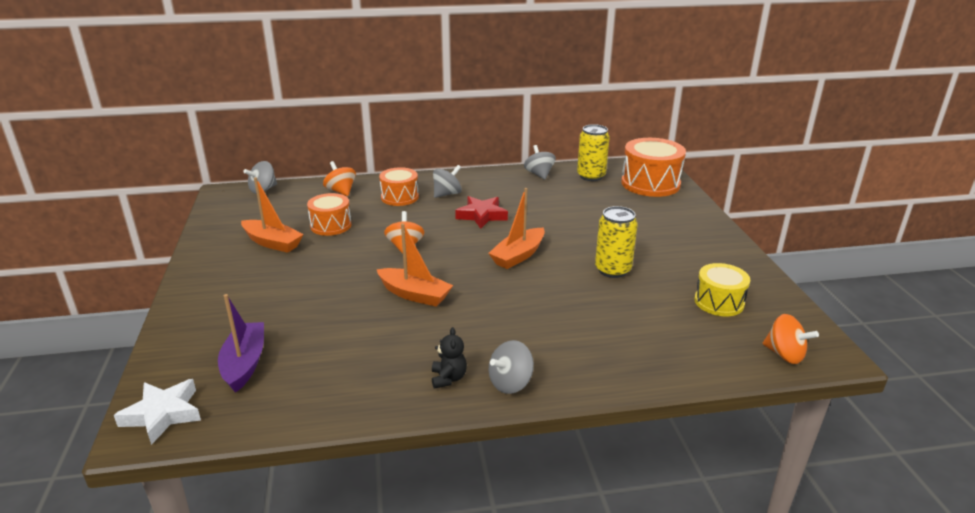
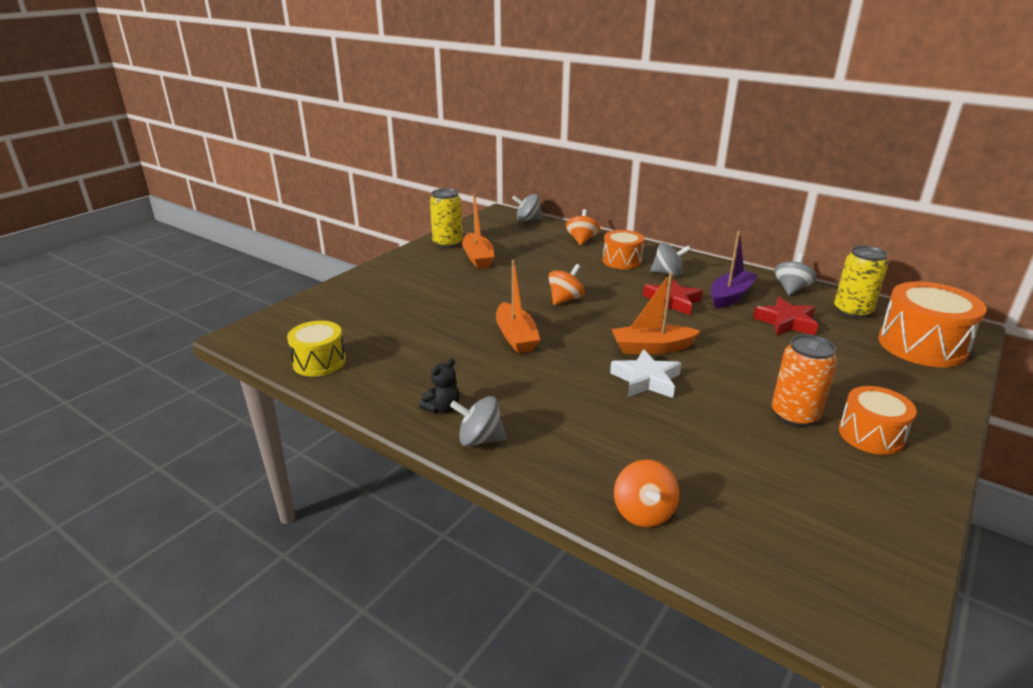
camera: 45 degrees right, 0 degrees up
white star [114,379,201,445] -> white star moved to [610,349,682,398]
purple boat [218,294,264,393] -> purple boat moved to [711,231,758,309]
orange drum [307,193,351,236] -> orange drum moved to [839,386,917,455]
yellow can [595,206,638,278] -> yellow can moved to [430,188,463,248]
yellow drum [694,263,750,316] -> yellow drum moved to [287,321,346,376]
orange spinning top [763,314,819,364] -> orange spinning top moved to [614,460,680,527]
none -> red star [753,297,818,336]
none -> orange can [772,334,837,427]

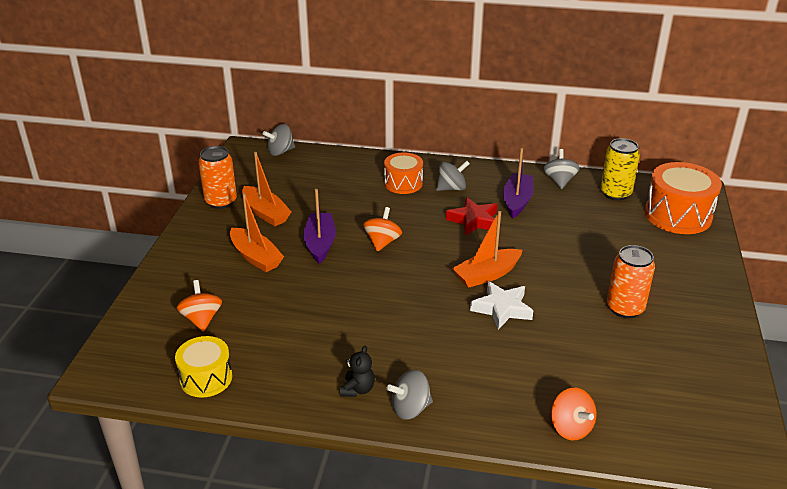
camera: 25 degrees left, 5 degrees up
yellow can [430,188,463,248] -> orange can [198,146,237,209]
orange boat [496,260,540,353] -> orange boat moved to [230,193,284,272]
orange spinning top [566,209,600,245] -> orange spinning top moved to [177,280,222,332]
red star [753,297,818,336] -> none
orange drum [839,386,917,455] -> none
none -> purple boat [303,189,336,264]

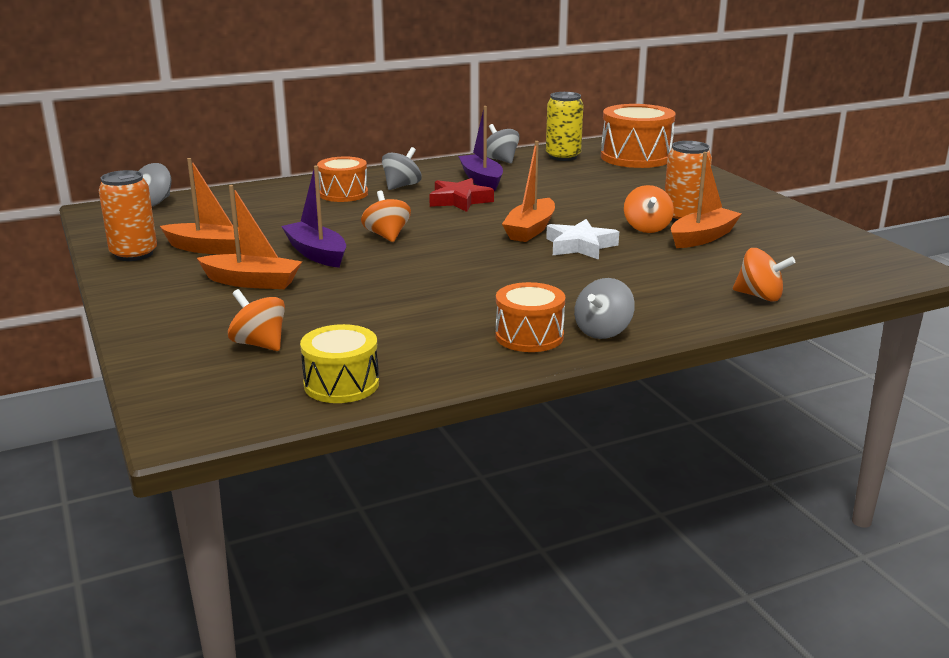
camera: 35 degrees left, 10 degrees down
black teddy bear [340,345,375,397] -> orange drum [495,282,565,352]
none -> orange spinning top [624,185,674,233]
none -> orange boat [671,152,742,248]

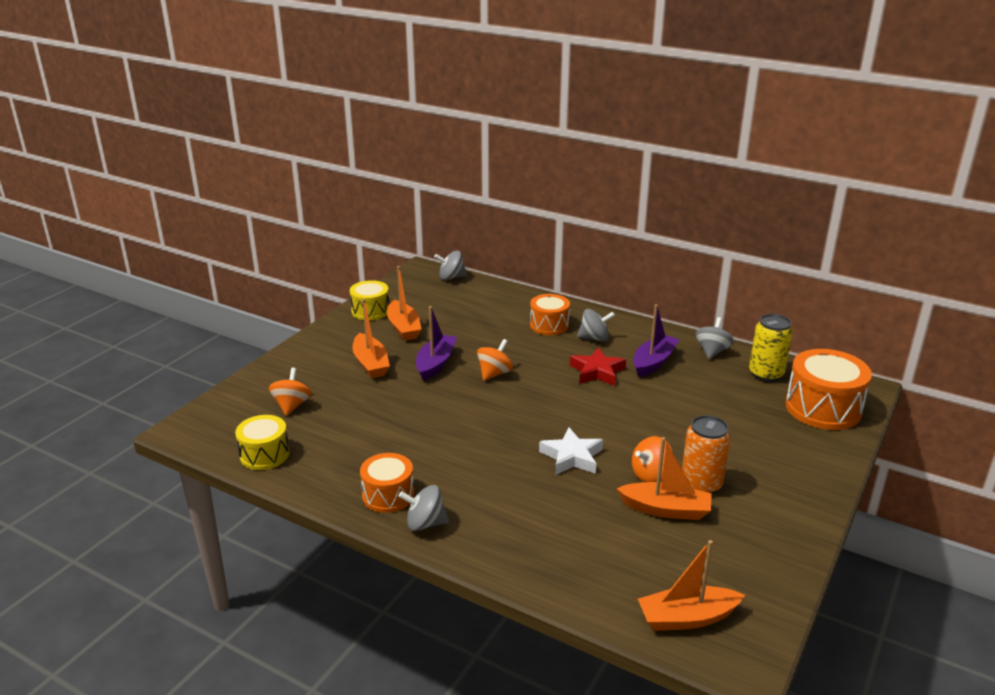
camera: 55 degrees right, 5 degrees up
orange can [99,170,157,261] -> yellow drum [350,280,389,320]
orange boat [502,141,555,242] -> orange boat moved to [638,540,745,631]
orange spinning top [733,248,796,302] -> none

